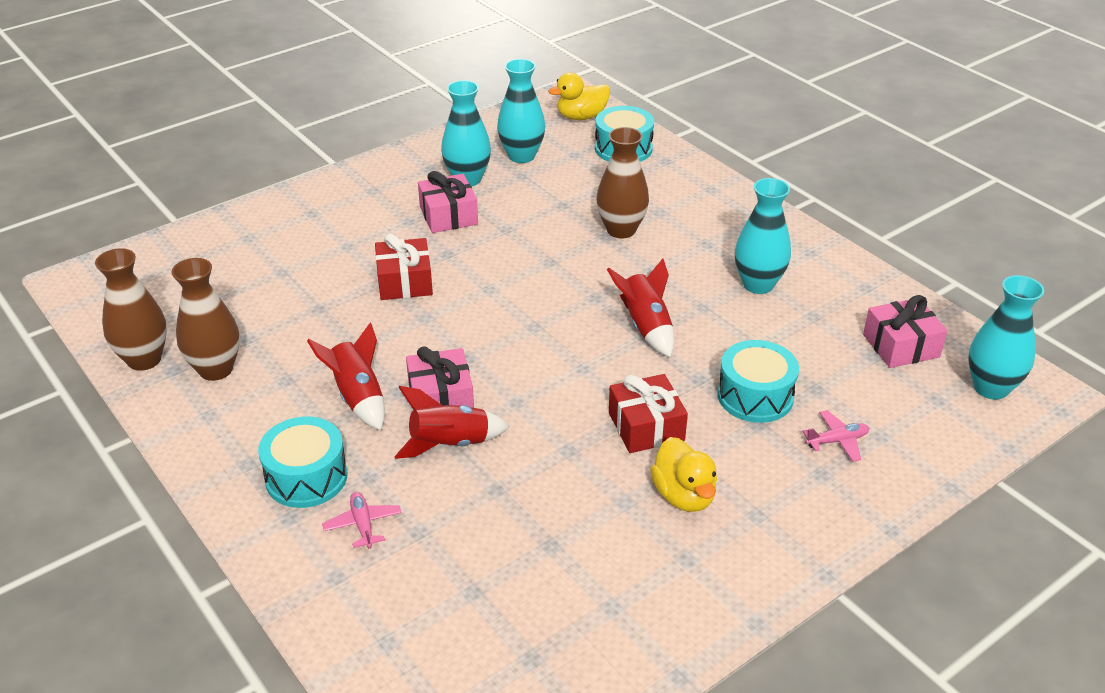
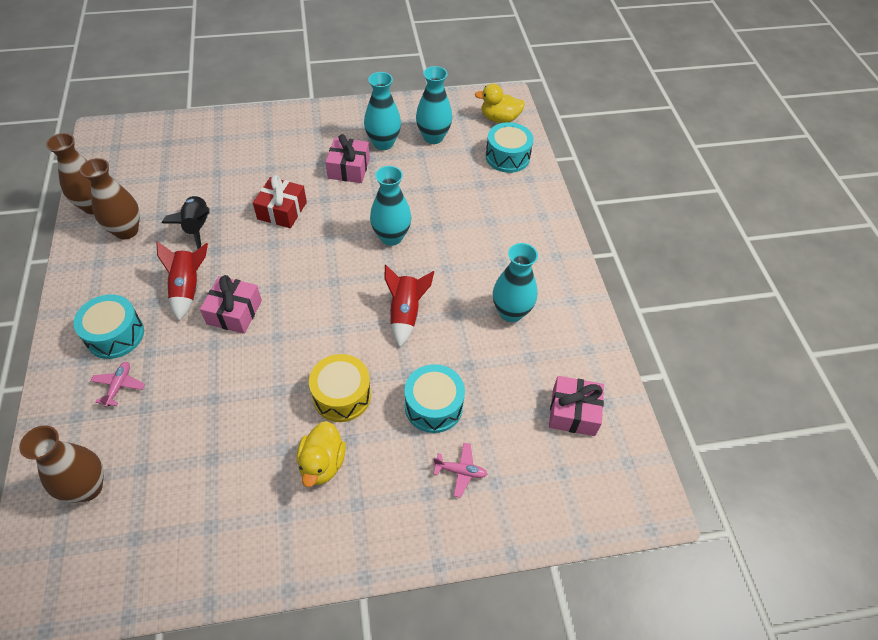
camera: 25 degrees right, 15 degrees up
red rocket [394,386,509,459] -> none
brown vase [597,127,649,238] -> brown vase moved to [19,425,104,503]
red gift [609,374,688,453] -> yellow drum [309,354,371,422]
turquoise vase [968,275,1044,400] -> turquoise vase moved to [370,166,411,246]
none -> black rocket [162,195,209,249]

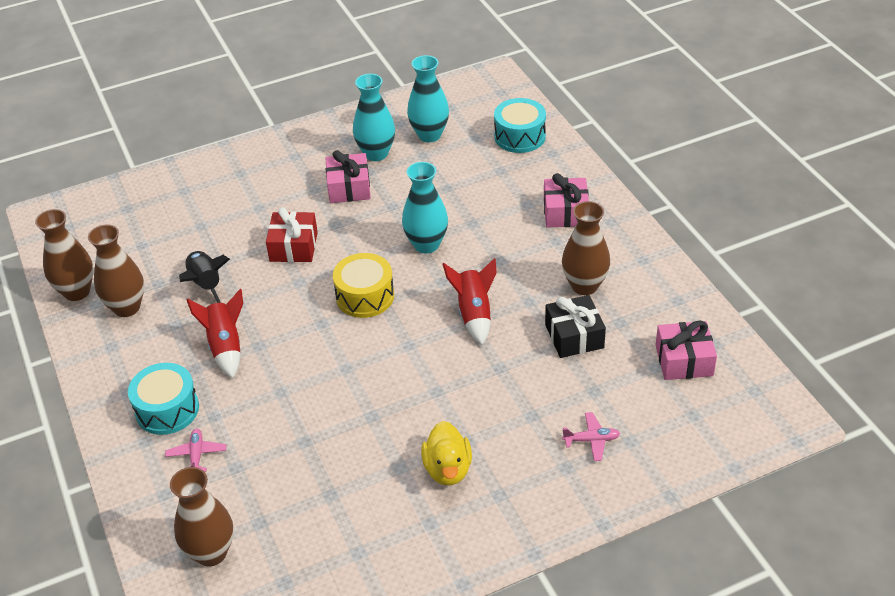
camera: 10 degrees left, 10 degrees down
pink gift [200,275,262,334] -> pink gift moved to [544,173,589,227]
yellow drum [309,354,371,422] -> yellow drum moved to [333,253,394,318]
turquoise drum [404,364,465,433] -> none
yellow duck [475,84,525,123] -> none
turquoise vase [493,243,538,322] -> brown vase [562,201,610,295]
none -> black gift [545,295,606,358]

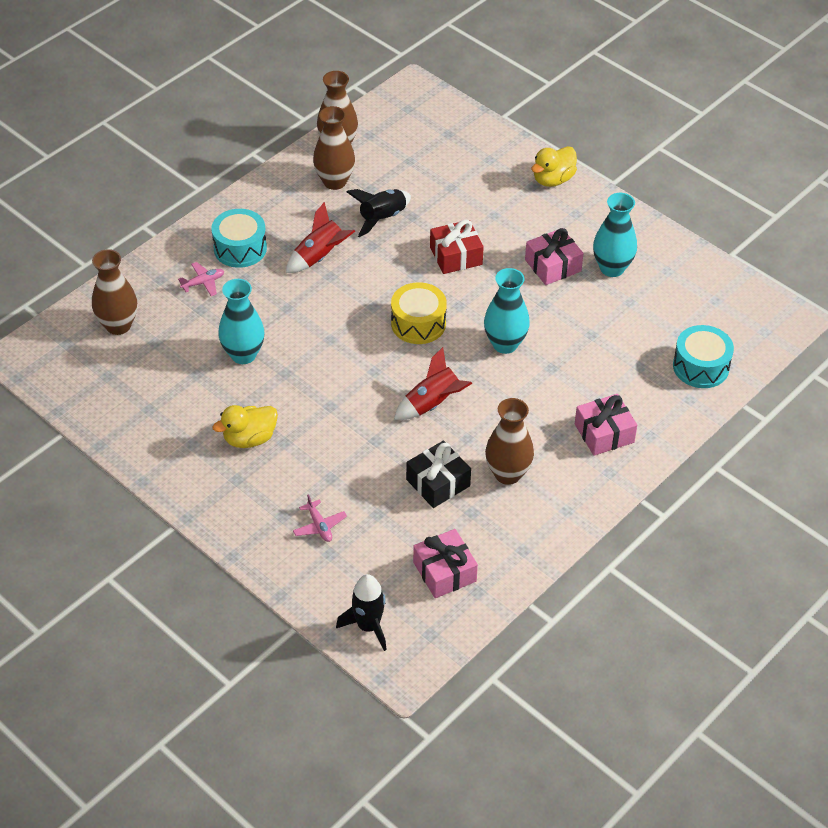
camera: 65 degrees right, 5 degrees up
turquoise vase [407,55,449,142] -> turquoise vase moved to [218,279,265,364]
none -> black rocket [336,574,387,651]
none -> yellow duck [531,146,577,187]

